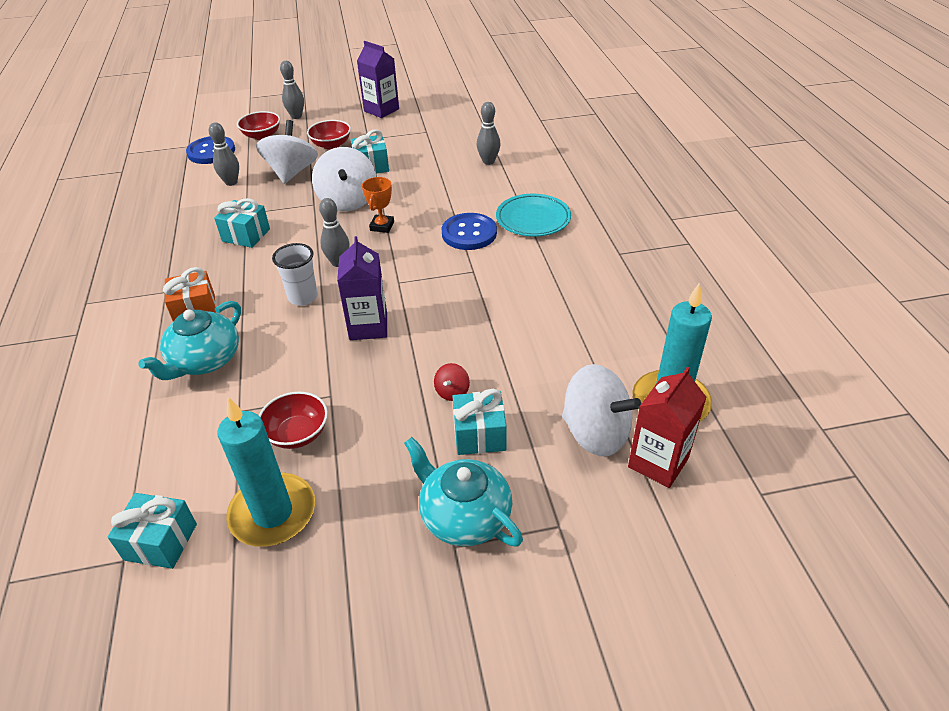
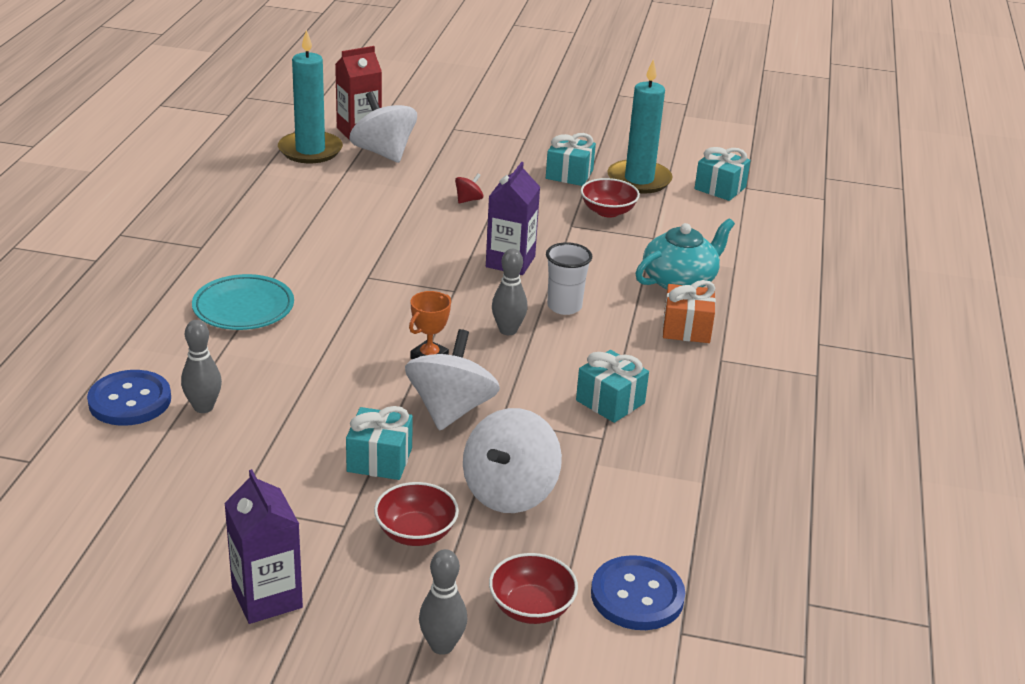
camera: 160 degrees left, 10 degrees down
grey bowling pin [209,122,239,186] -> none
turquoise teapot [404,437,523,547] -> none
blue button [441,213,497,250] -> blue button moved to [87,370,171,426]
turquoise gift [452,389,507,455] -> turquoise gift moved to [546,133,596,186]

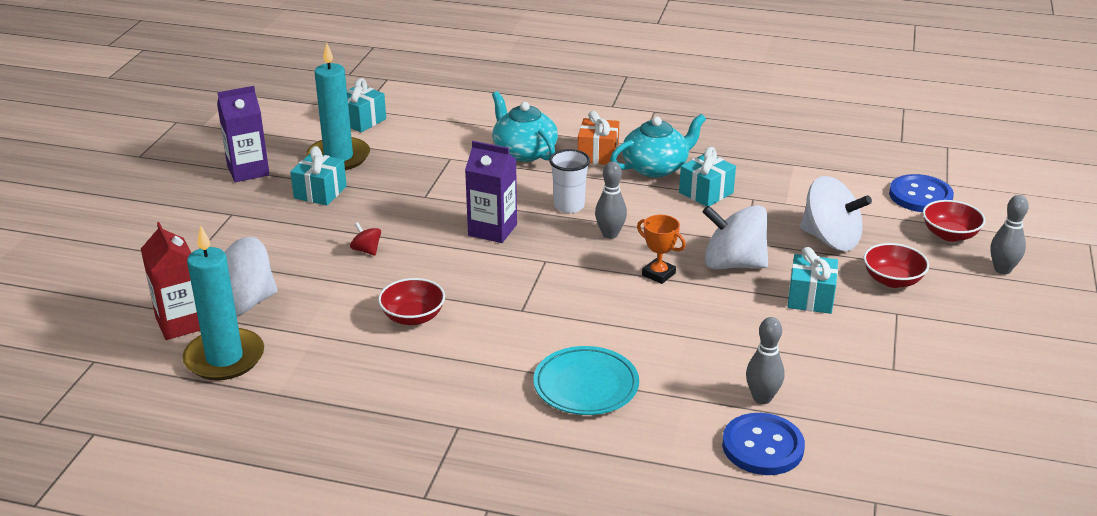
camera: 85 degrees left, 0 degrees up
purple carton [224,469,303,624] -> purple carton moved to [217,86,270,182]
red bowl [581,178,640,217] -> red bowl moved to [378,278,445,325]
none -> turquoise teapot [610,114,706,178]

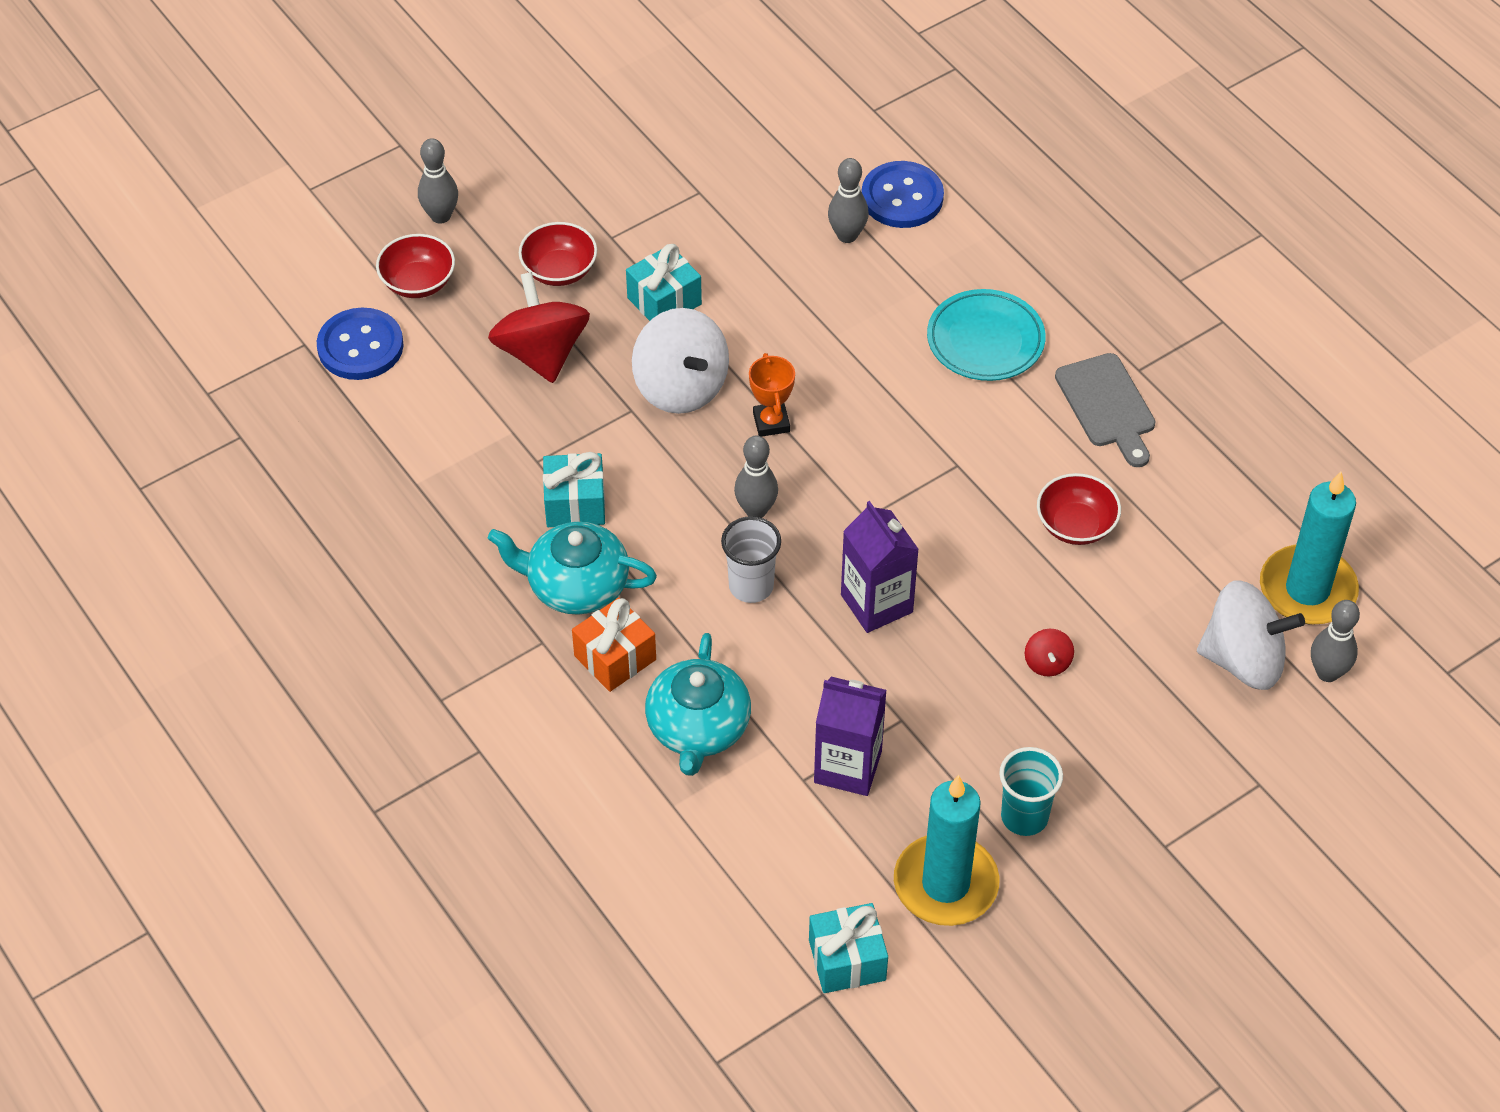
camera: 140 degrees left, 20 degrees up
red carton [141,222,200,340] -> grey bowling pin [1311,600,1360,682]
purple carton [217,86,270,182] -> purple carton moved to [814,677,887,796]
turquoise gift [290,146,347,206] -> turquoise cup [999,747,1063,836]
white spinning top [800,176,872,251] -> red spinning top [488,272,590,383]
none -> grey cutting board [1055,353,1156,467]

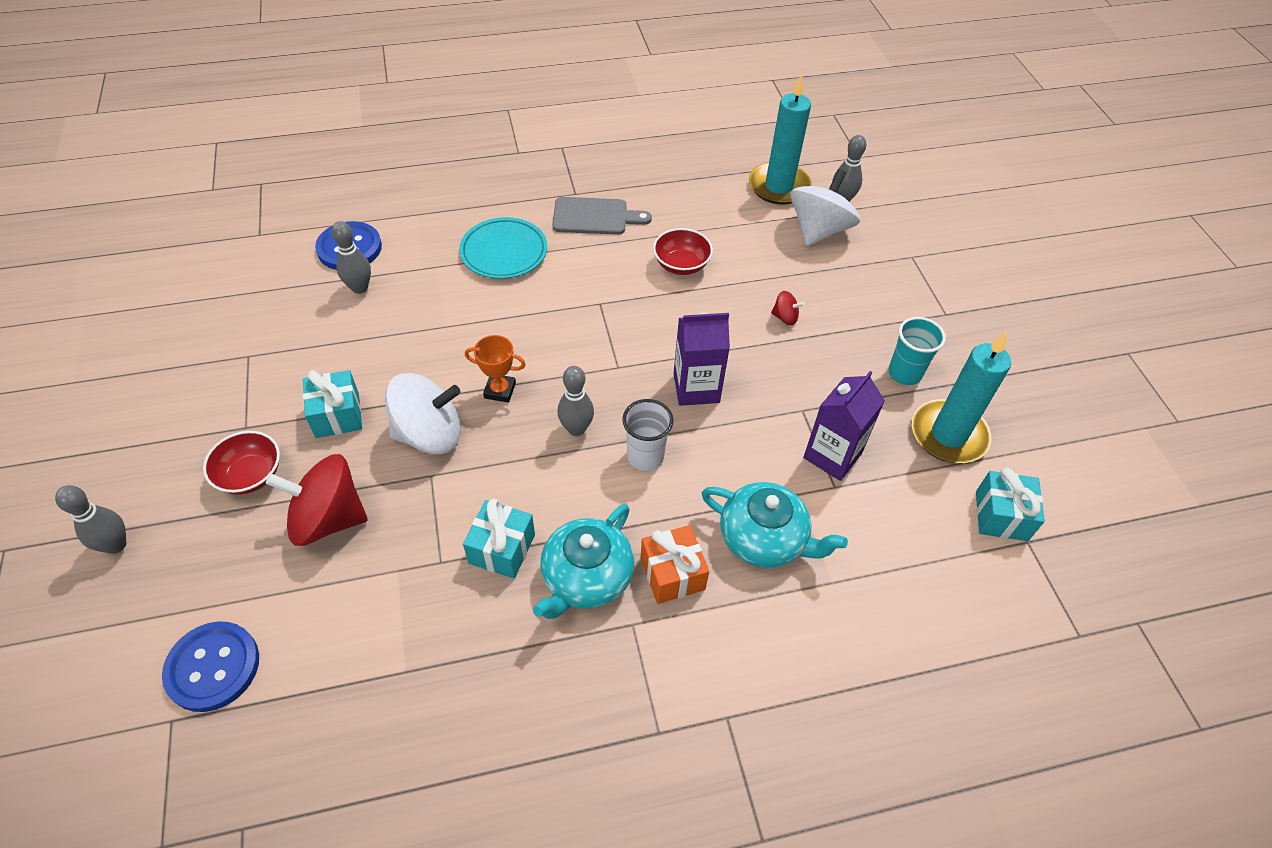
camera: 70 degrees left, 0 degrees up
red bowl [376,234,455,298] -> none

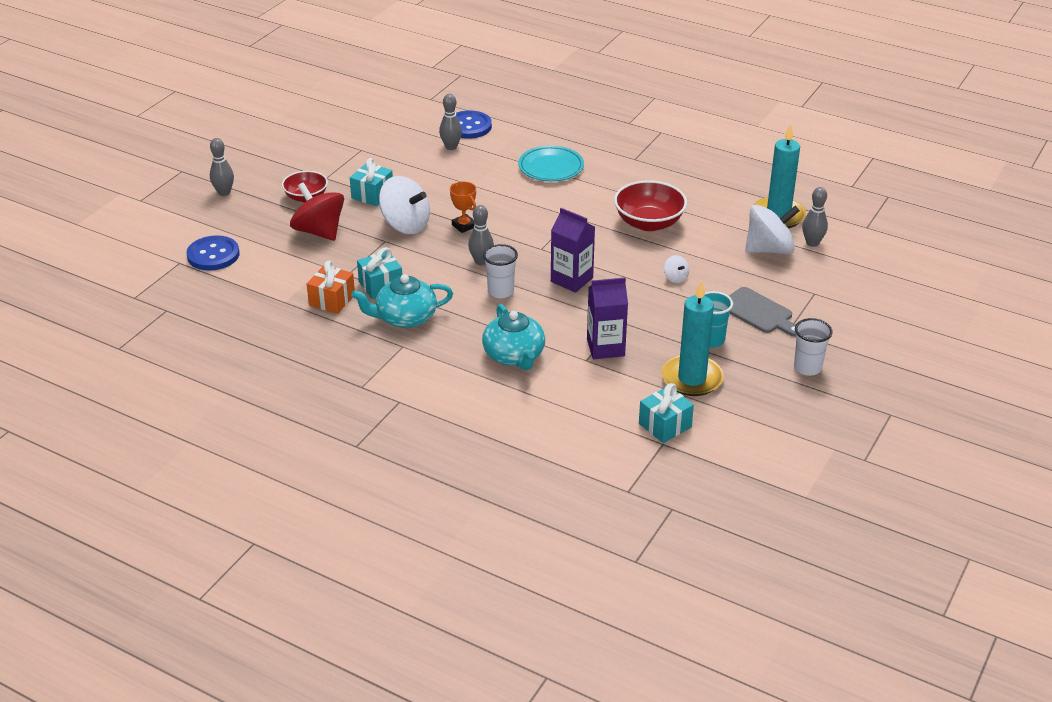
camera: 45 degrees right, 15 degrees down
grey cutting board [552,197,652,235] -> grey cutting board moved to [729,287,796,337]
orange gift [641,525,709,604] -> orange gift moved to [307,261,355,314]
red bowl [653,228,713,275] -> red bowl [614,180,687,231], size x1.55
red spinning top [771,291,805,326] -> white spinning top [664,255,689,283]
none -> white cup [794,318,833,376]

